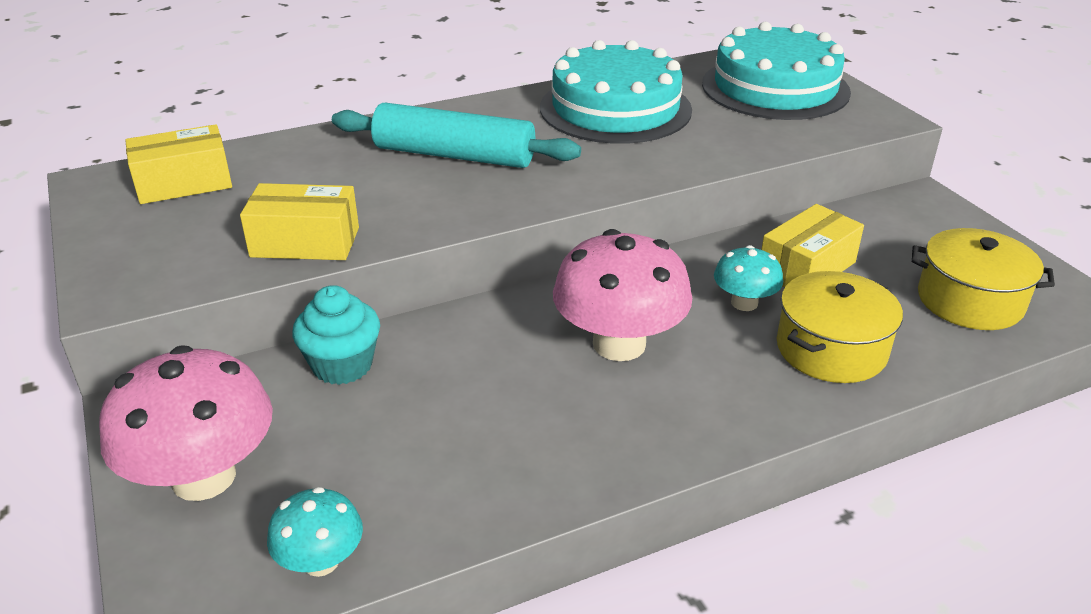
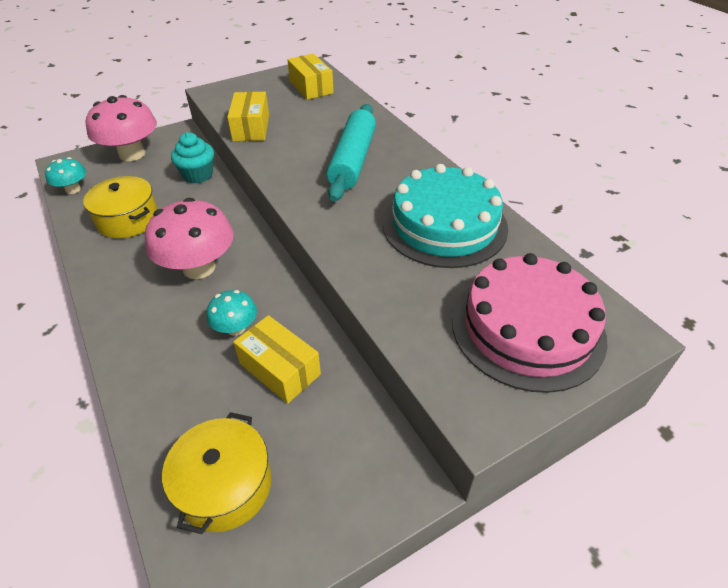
camera: 85 degrees right, 10 degrees up
turquoise cake [702,22,851,120] -> pink cake [452,253,608,393]
yellow pot [777,271,903,383] -> yellow pot moved to [83,176,158,238]

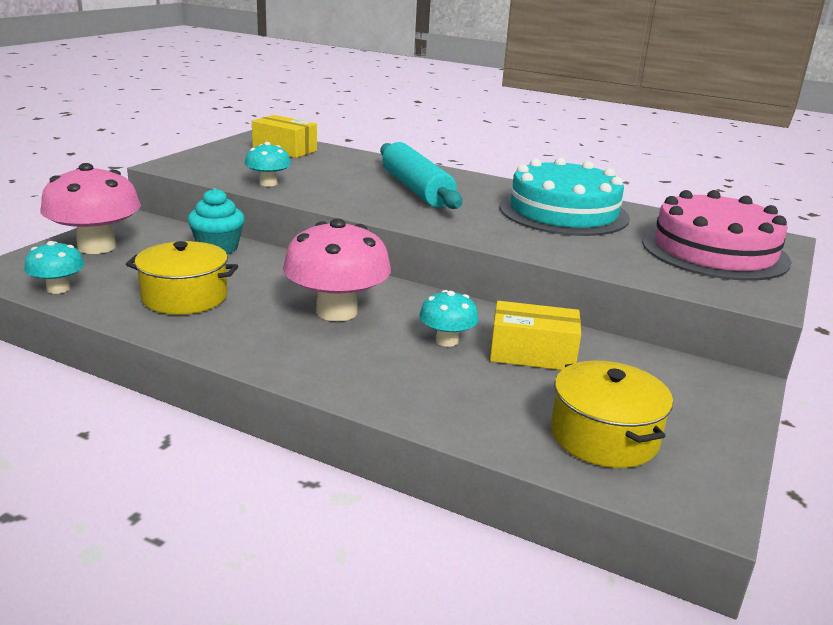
camera: 35 degrees left, 20 degrees down
yellow box [227,92,269,141] -> turquoise mushroom [245,142,291,186]

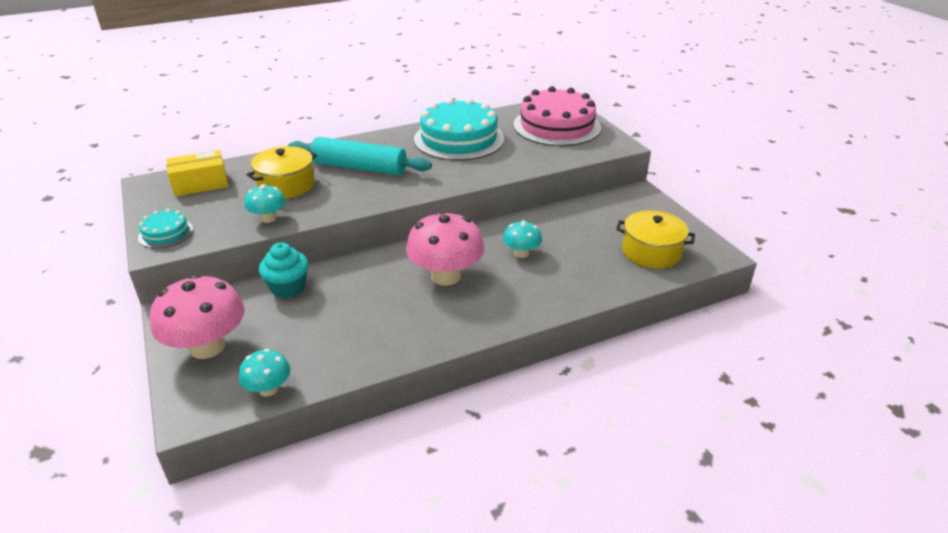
camera: 50 degrees left, 10 degrees up
yellow pot [126,241,238,314] -> yellow pot moved to [246,146,317,199]
yellow box [490,301,581,370] -> none
none -> turquoise cake [138,209,193,249]

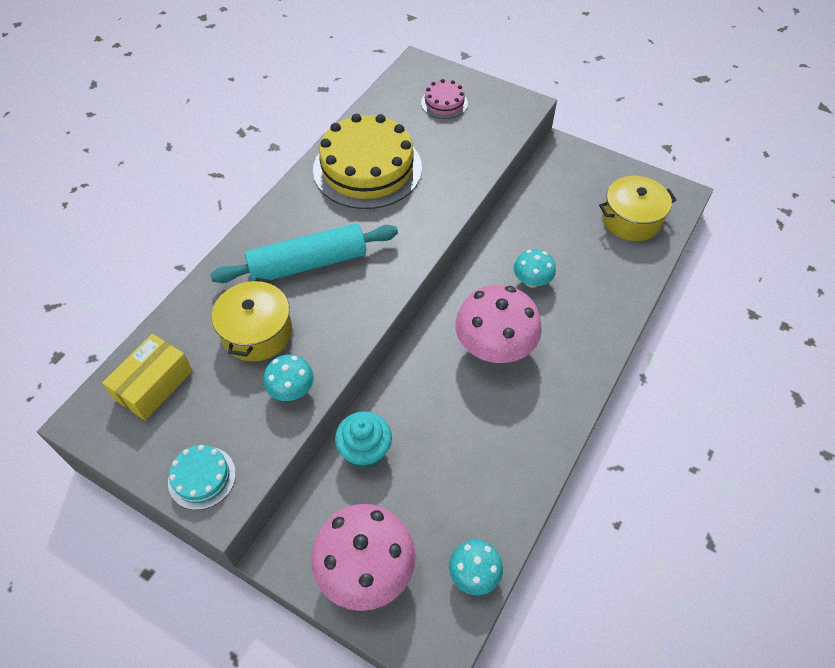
camera: 35 degrees left, 20 degrees up
turquoise cake [414,98,504,161] -> yellow cake [313,114,422,209]
pink cake [513,86,601,146] -> pink cake [421,79,468,119], size x0.46

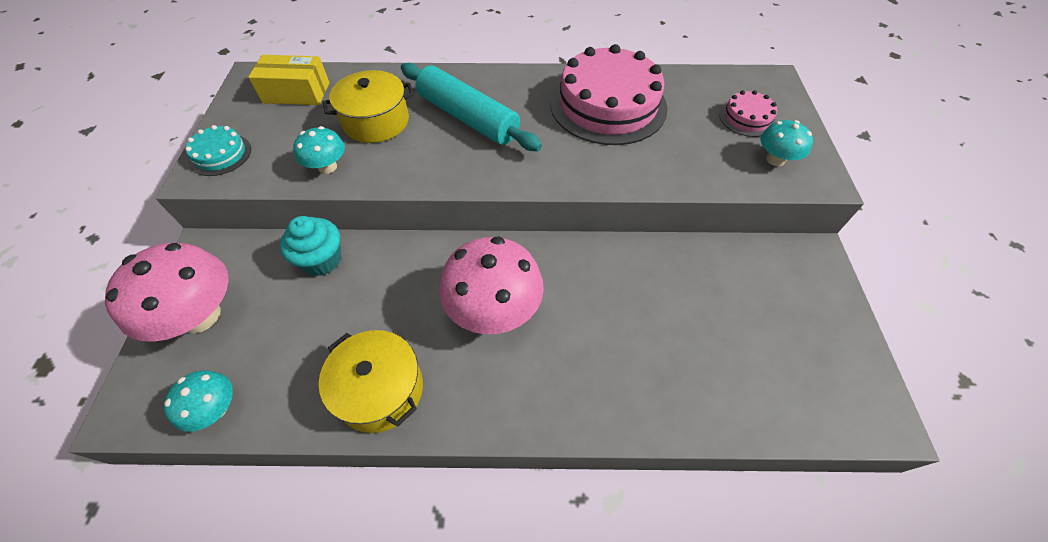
camera: 60 degrees right, 0 degrees up
yellow cake [313,114,422,209] -> pink cake [550,44,668,145]
turquoise mushroom [514,249,556,288] -> turquoise mushroom moved to [760,120,813,166]
yellow pot [599,176,676,241] -> yellow pot moved to [319,330,423,433]

